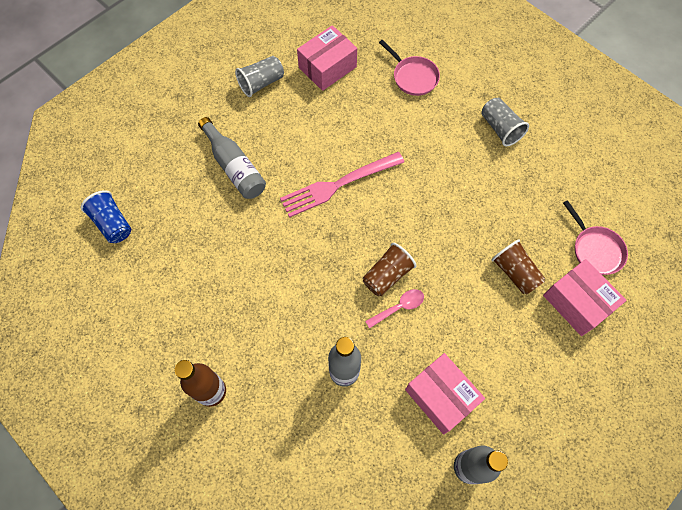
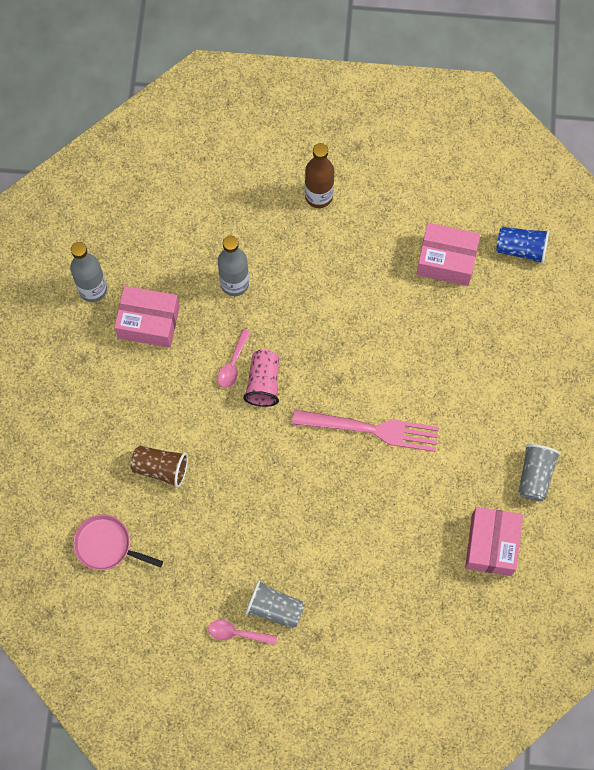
camera: 140 degrees right, 5 degrees up
grey bottle [198,117,266,199] -> none
pink fork [280,152,404,218] -> pink fork turned 75 degrees clockwise [292,410,439,452]
brown cup [363,243,417,296] -> pink cup [243,350,279,407]
pink pan [379,40,440,96] -> none
pink box [543,259,626,336] -> pink box moved to [416,223,480,286]
none -> pink spoon [208,620,277,645]

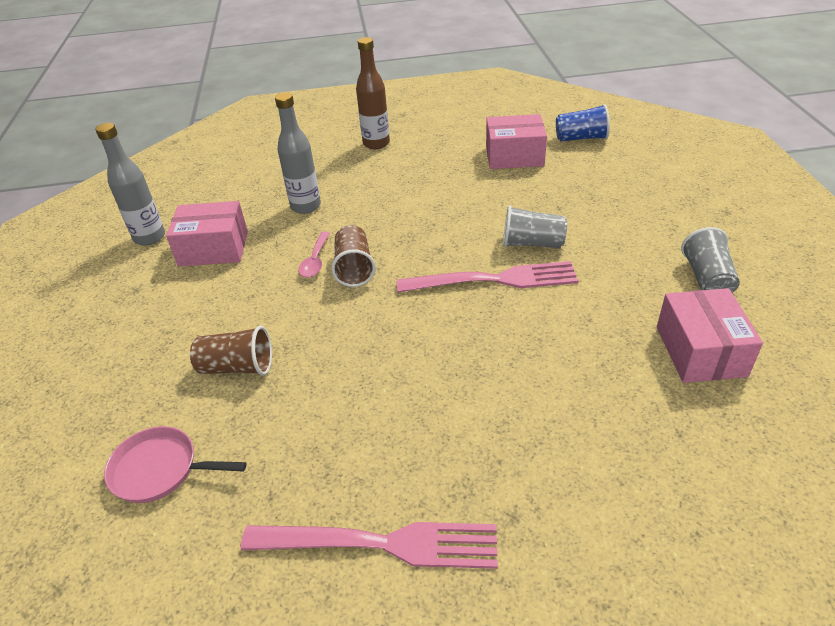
camera: 10 degrees left, 30 degrees down
pink spoon [208,620,277,645] -> pink fork [241,522,498,569]
pink cup [243,350,279,407] -> brown cup [331,225,376,287]
grey cup [245,580,304,628] -> grey cup moved to [503,205,567,248]

